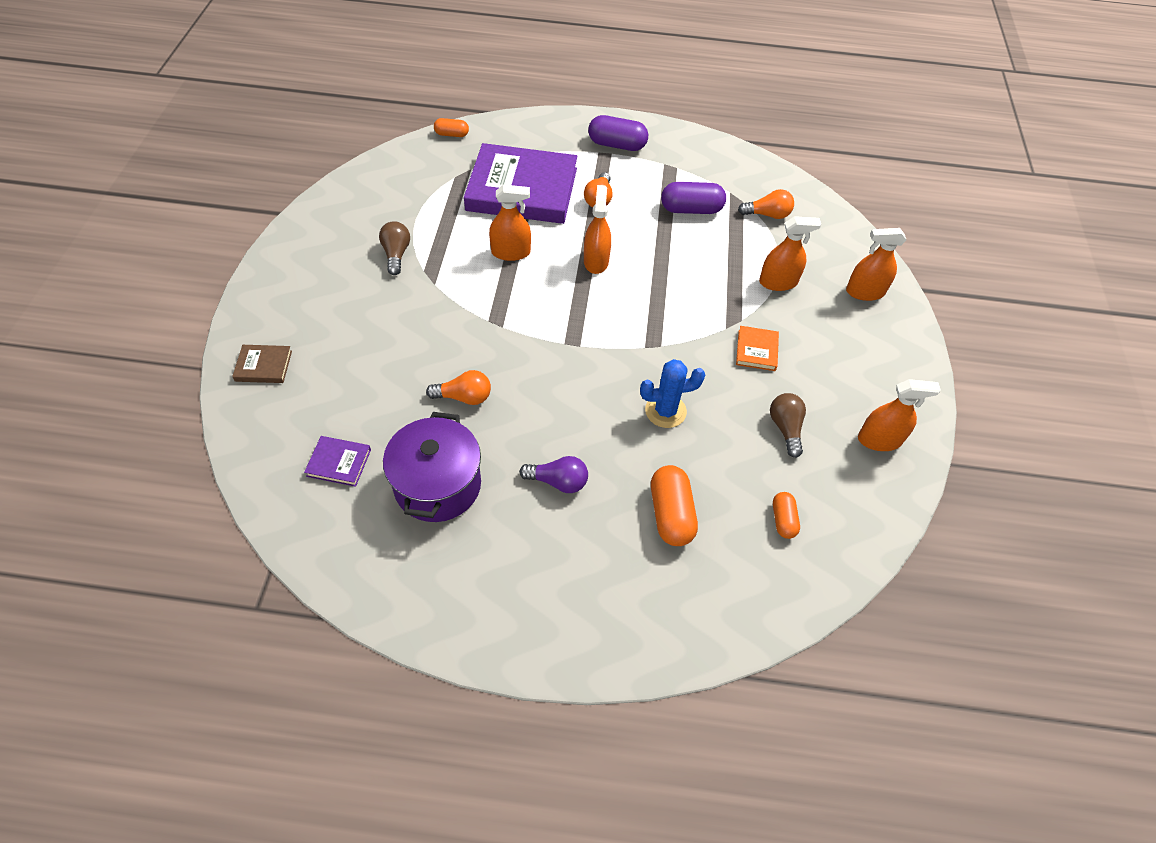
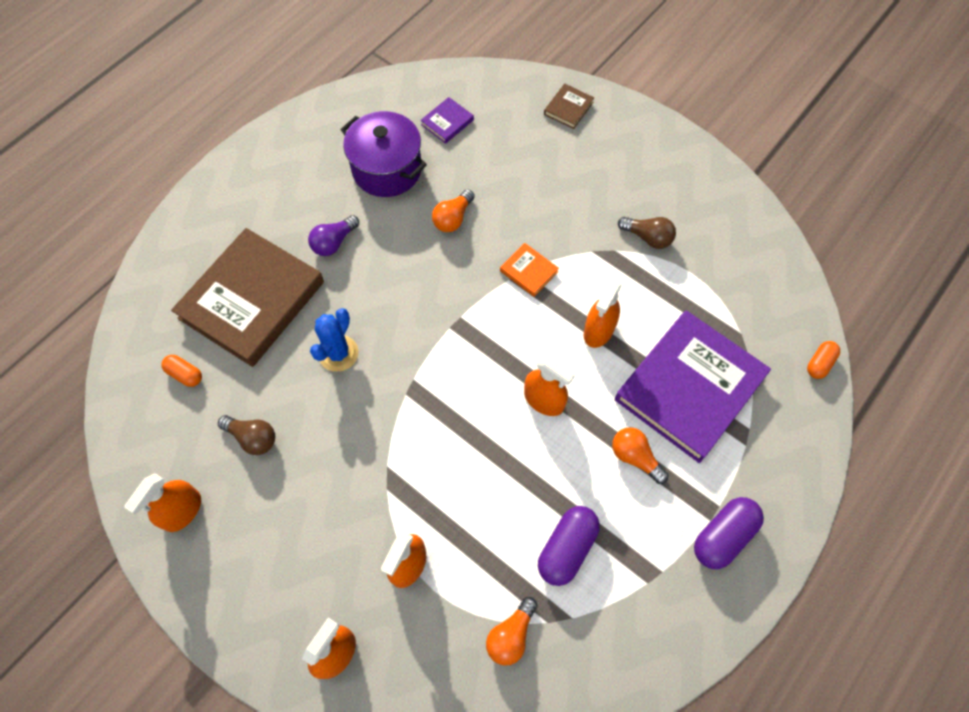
camera: 125 degrees right, 10 degrees up
orange capsule [651,465,698,546] -> brown book [171,228,324,367]
orange book [736,326,779,371] -> orange book moved to [500,243,559,297]

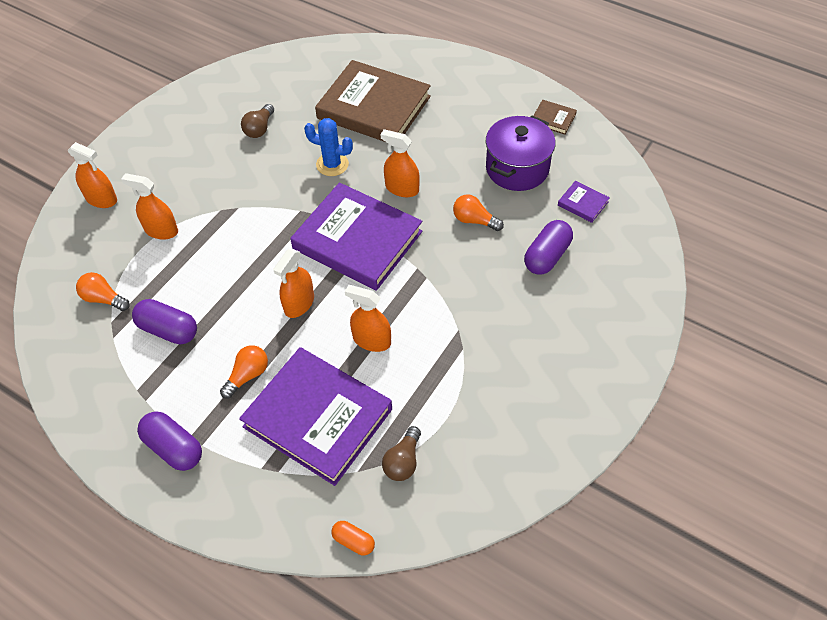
camera: 85 degrees right, 10 degrees down
orange spray bottle [124,473,201,532] -> orange spray bottle moved to [380,129,420,197]
orange capsule [162,355,202,387] -> none
purple light bulb [308,215,359,256] -> none
orange book [500,243,559,297] -> none
brown book [544,84,594,129] -> brown book moved to [533,100,577,134]
brown light bulb [618,217,676,249] -> brown light bulb moved to [382,426,421,481]
none -> purple book [290,183,423,291]
none -> purple capsule [524,220,573,275]

